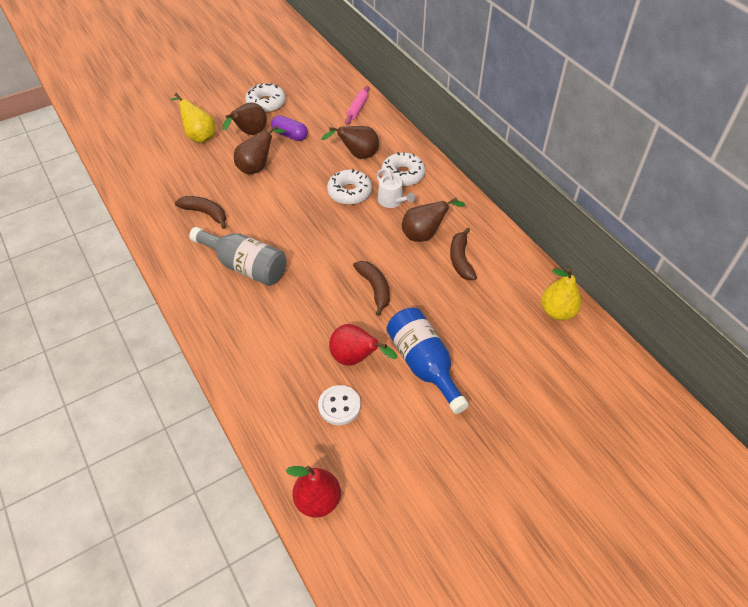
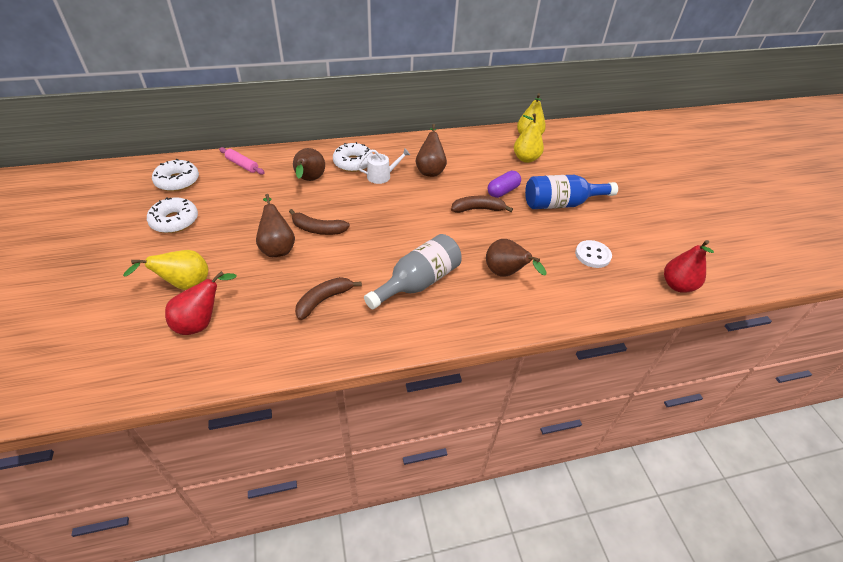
camera: 75 degrees left, 5 degrees down
brown pear [222,103,267,135] -> brown pear moved to [486,239,546,276]
purple capsule [271,115,308,141] -> purple capsule moved to [488,171,521,198]
white donut [327,169,372,205] -> white donut moved to [152,159,199,192]
red pear [329,324,397,366] -> red pear moved to [165,271,237,335]
brown banana [450,227,477,280] -> brown banana moved to [289,209,350,235]
none -> yellow pear [514,113,544,163]

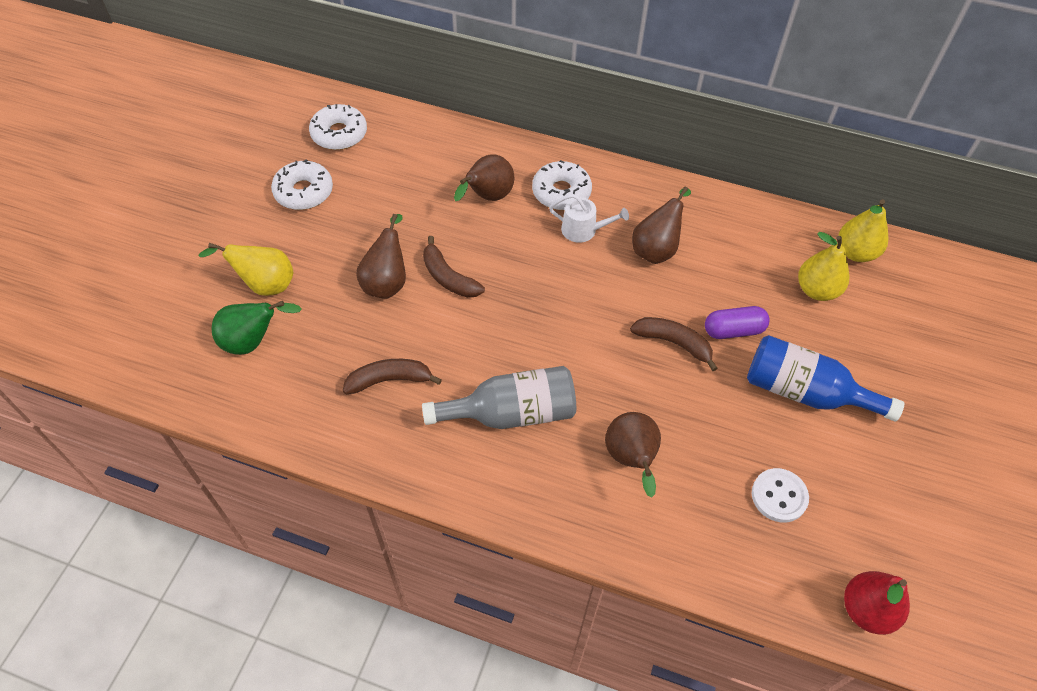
camera: 35 degrees right, 10 degrees up
red pear [165,271,237,335] -> green pear [211,301,302,355]
pink rolling pin [219,147,265,175] -> none

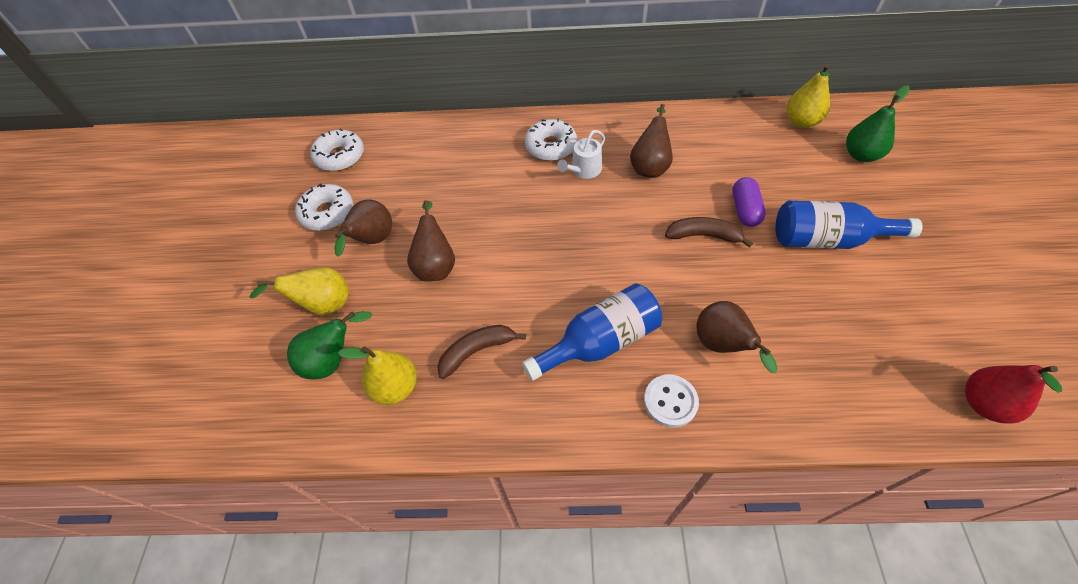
camera: 15 degrees left, 0 degrees up
grey bottle [422,366,576,429] -> blue bottle [522,283,662,381]
brown banana [423,236,485,298] -> none
brown pear [454,155,514,201] -> brown pear moved to [335,199,392,257]
white watering can [549,194,629,243] -> white watering can turned 135 degrees clockwise [557,130,605,179]
purple capsule [705,306,770,339] -> purple capsule turned 60 degrees counterclockwise [732,177,766,227]
white button [752,468,809,523] -> white button moved to [644,374,699,428]
yellow pear [798,232,849,301] -> yellow pear moved to [338,346,417,405]
none -> green pear [846,85,910,162]

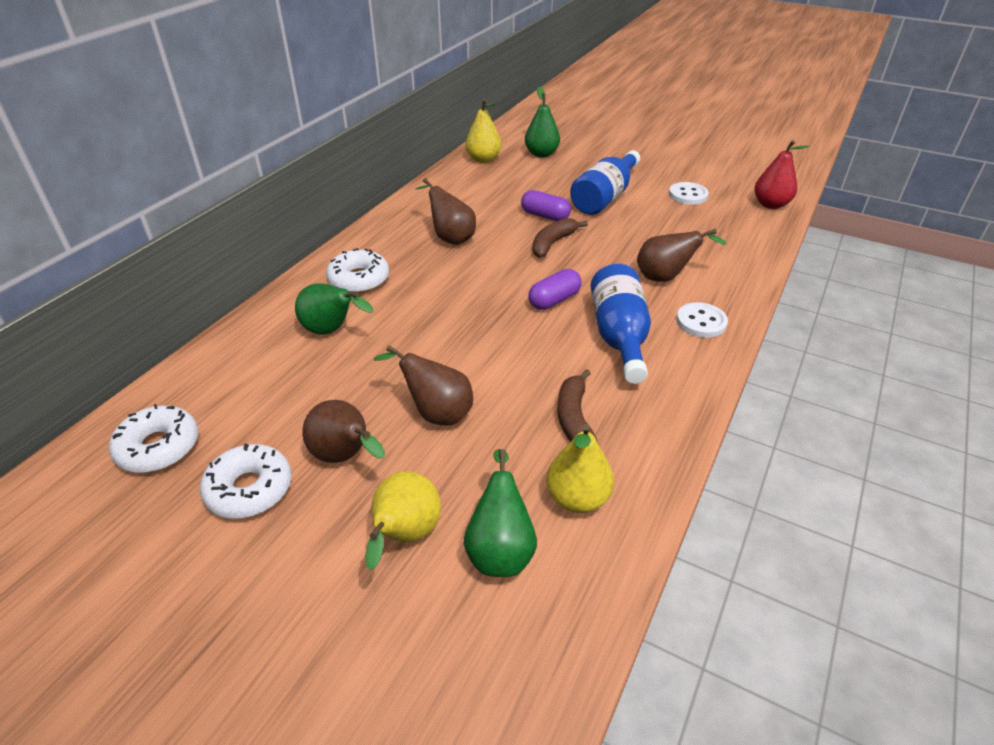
camera: 65 degrees left, 15 degrees down
white watering can [557,130,605,179] -> none
none -> green pear [295,283,373,335]
none -> purple capsule [528,269,582,310]
none -> white button [669,182,709,205]

